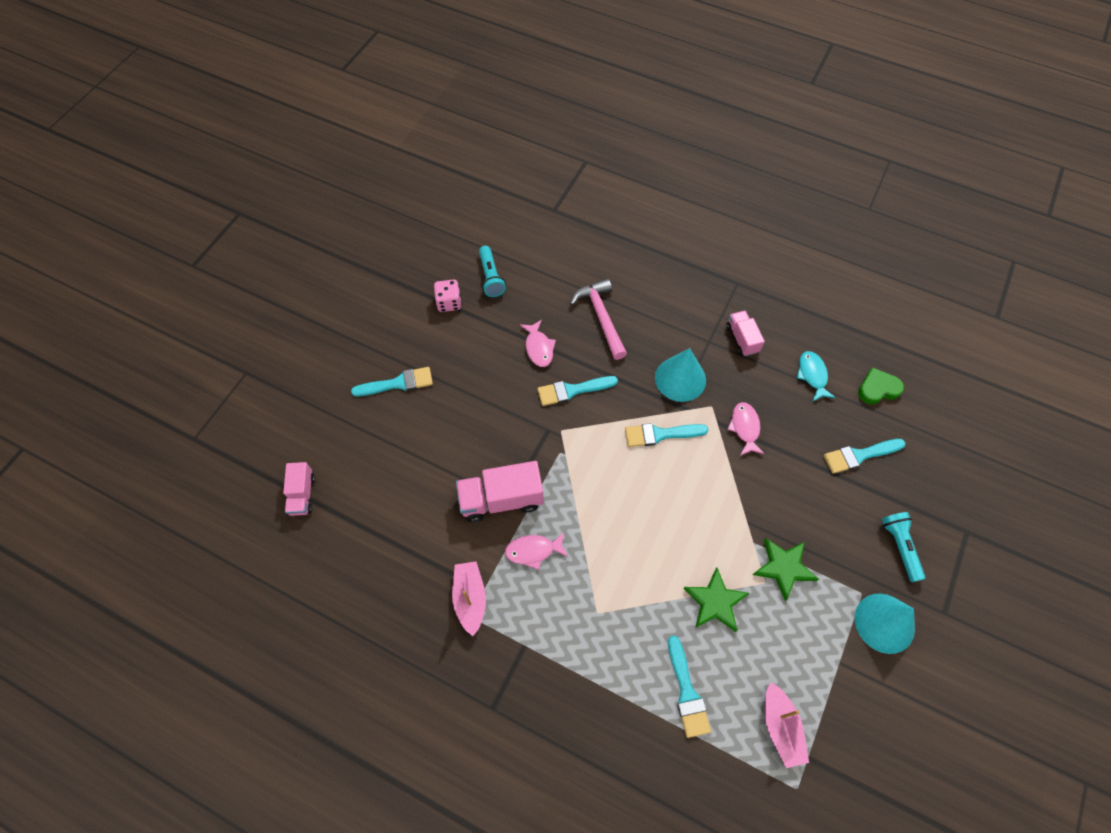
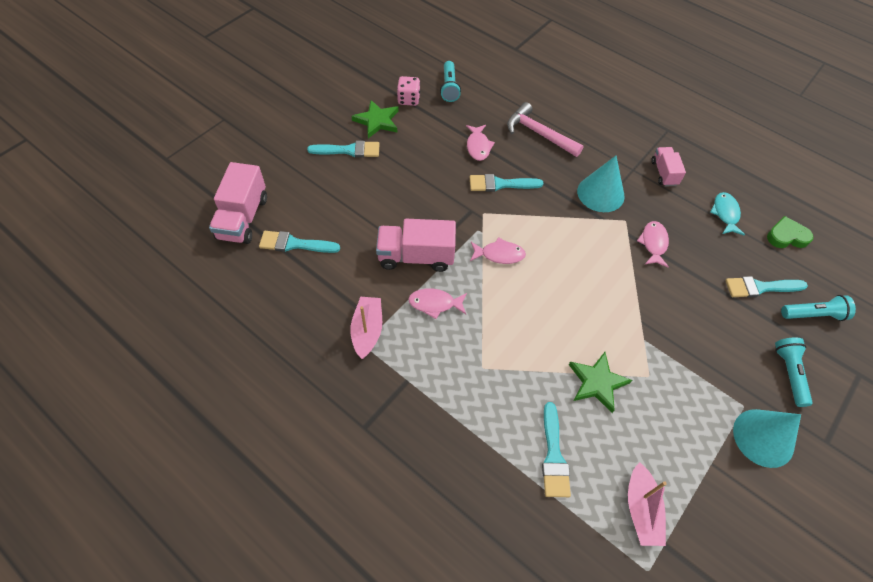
camera: 10 degrees right, 5 degrees down
pink truck [283,462,315,516] -> pink truck [209,162,267,244], size x1.67
pink hammer [570,278,627,360] -> pink hammer turned 45 degrees counterclockwise [507,102,583,157]
turquoise brush [625,423,709,447] -> turquoise brush moved to [259,231,340,253]
green star [753,538,819,601] -> green star moved to [352,100,399,138]
none -> pink fish [470,237,526,264]
none -> turquoise flashlight [781,295,856,321]

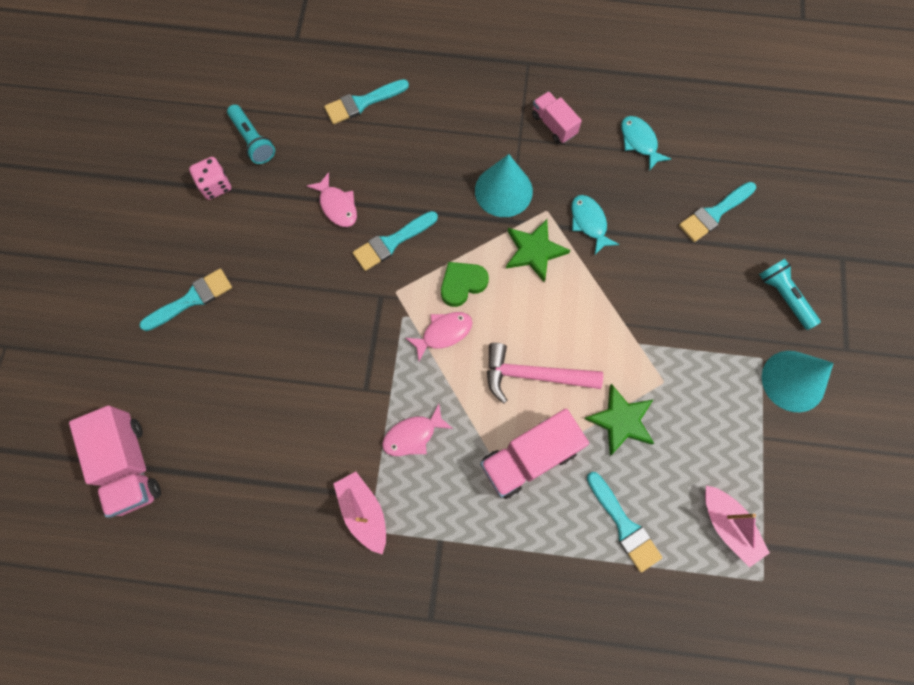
camera: 30 degrees left, 15 degrees up
turquoise brush [259,231,340,253] -> turquoise brush moved to [324,79,409,124]
green star [352,100,399,138] -> green star moved to [506,219,570,282]
pink truck [376,219,456,272] -> pink truck moved to [480,409,589,499]
pink hammer [507,102,583,157] -> pink hammer moved to [487,343,603,404]
pink fish [637,221,669,267] -> turquoise fish [571,195,619,254]
green heart [767,216,814,248] -> green heart moved to [441,262,489,307]
turquoise flashlight [781,295,856,321] -> none

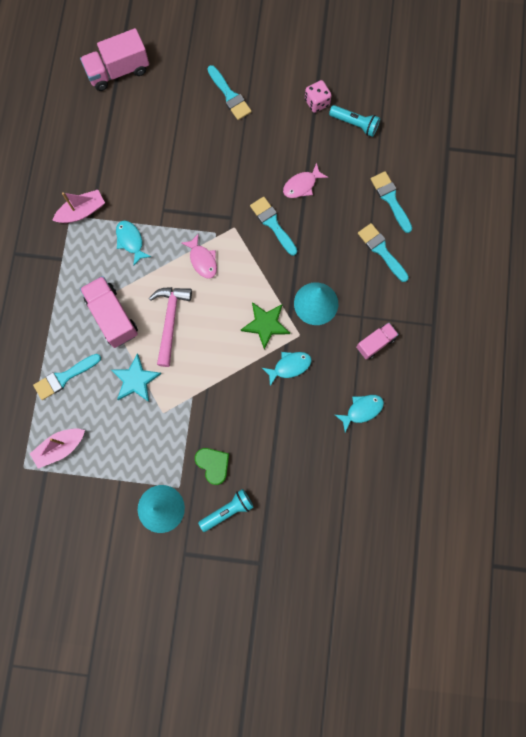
camera: 90 degrees right, 5 degrees up
turquoise flashlight [227,104,275,164] -> turquoise flashlight turned 120 degrees counterclockwise [329,105,380,137]
pink fish [382,404,453,456] -> turquoise fish [116,220,151,266]
green heart [441,262,489,307] -> green heart moved to [195,448,229,485]
green star [584,384,655,456] -> turquoise star [111,354,161,402]
turquoise brush [679,182,756,242] -> turquoise brush moved to [358,223,409,282]

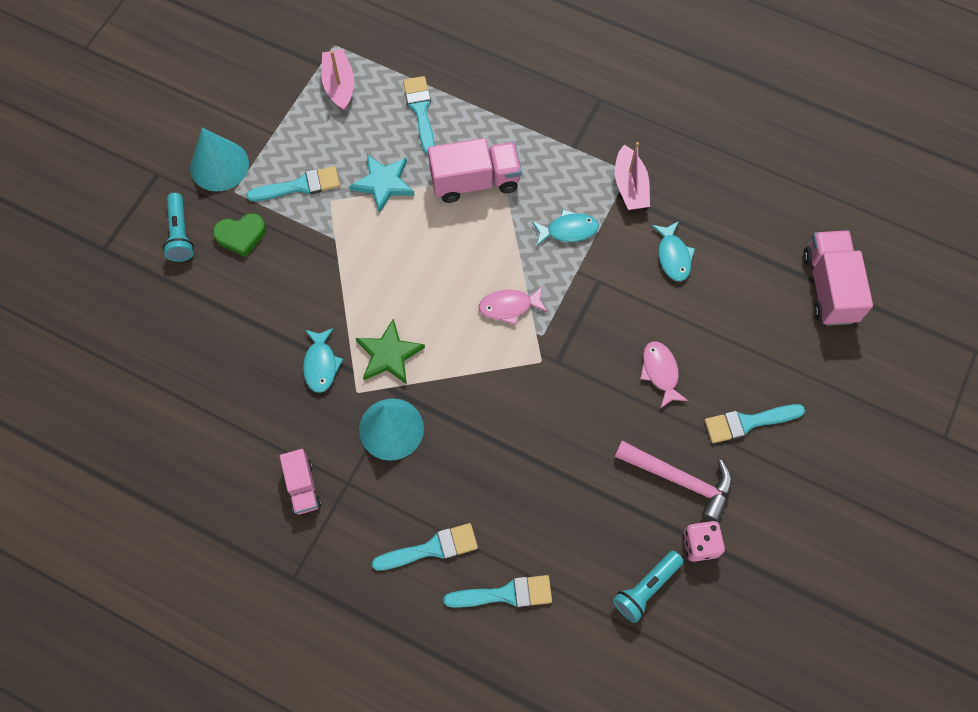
camera: 110 degrees right, 10 degrees down
pink hammer [149,287,192,367] -> pink hammer moved to [615,441,732,523]
turquoise brush [250,197,297,256] -> turquoise brush moved to [246,166,340,201]
pink fish [283,162,328,198] -> pink fish moved to [640,341,688,409]
turquoise fish [335,395,384,432] -> turquoise fish moved to [652,221,695,281]

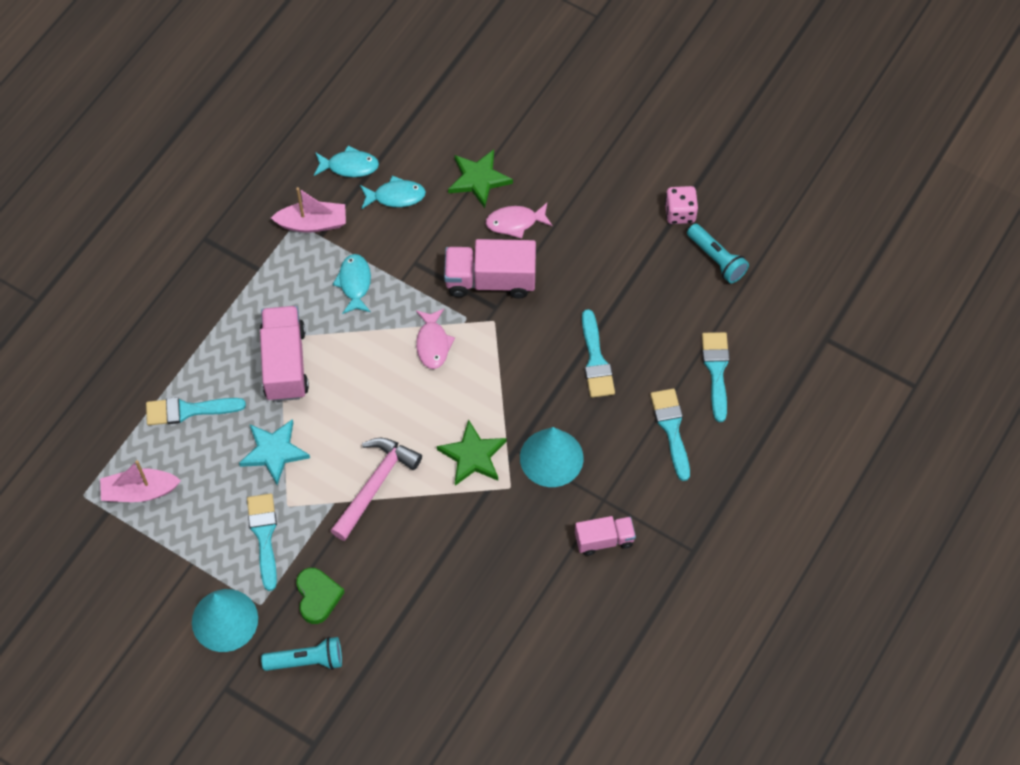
camera: 85 degrees left, 5 degrees down
turquoise fish [303,328,344,393] -> turquoise fish moved to [314,146,379,177]
pink hammer [615,441,732,523] -> pink hammer moved to [330,438,422,541]
turquoise brush [704,404,805,443] -> turquoise brush moved to [582,309,615,398]
pink truck [803,230,873,326] -> pink truck moved to [444,239,536,299]
none -> green star [448,149,513,208]

